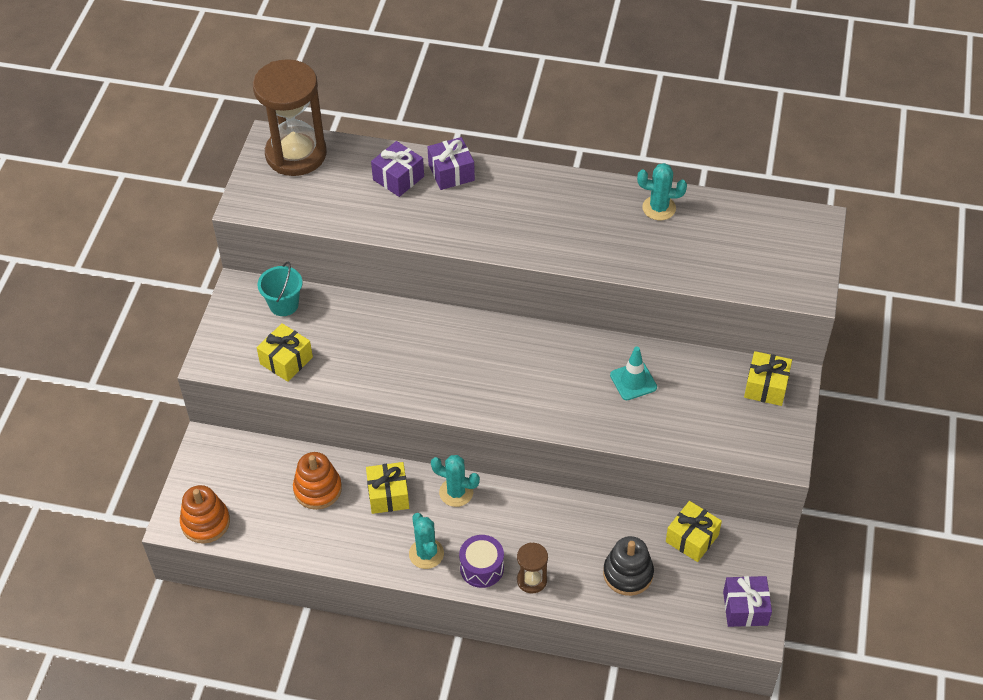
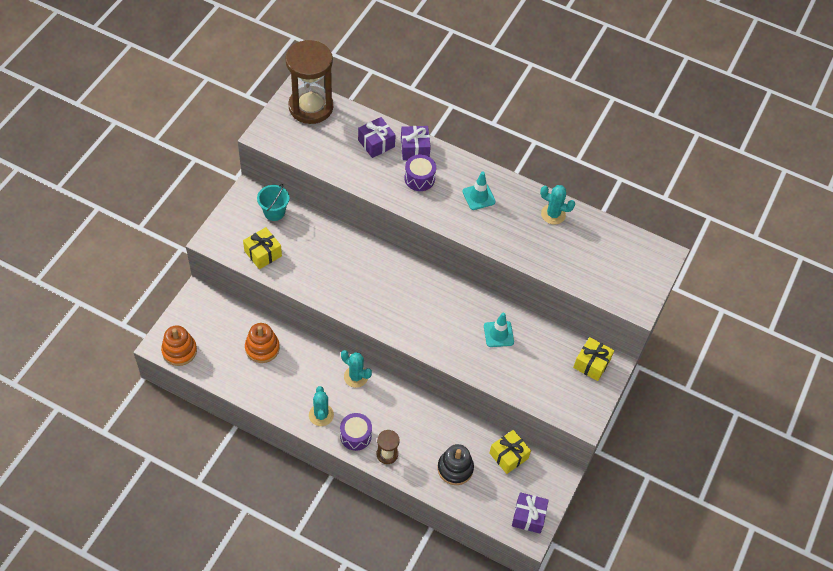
camera: 10 degrees right, 5 degrees up
yellow gift [366,462,409,514] -> none
none -> purple drum [404,155,436,191]
none -> turquoise traffic cone [462,171,496,210]

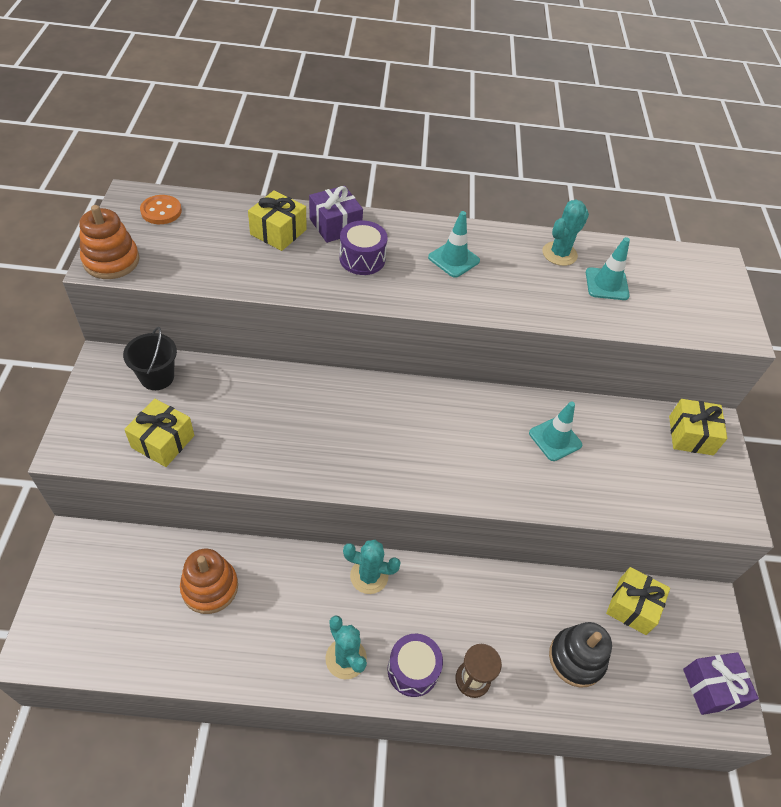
camera: 25 degrees left, 5 degrees down
orange stacking toy [161,325,197,366] -> orange stacking toy moved to [79,205,139,279]
turquoise bucket [257,184,290,221] -> black bucket [123,327,177,390]
brown hourglass [286,40,333,124] -> orange button [140,195,182,224]
purple gift [358,117,396,158] -> yellow gift [248,190,307,251]
turquoise cactus [540,185,575,225] -> turquoise cactus turned 45 degrees counterclockwise [543,200,589,266]
none -> turquoise traffic cone [586,237,630,300]

